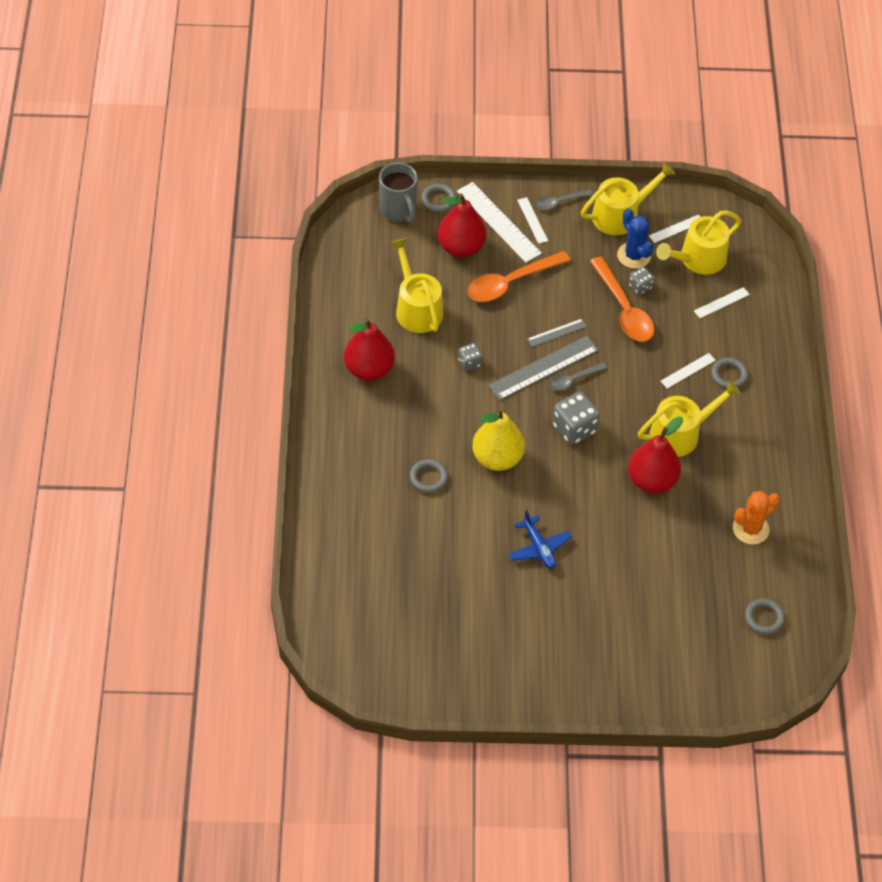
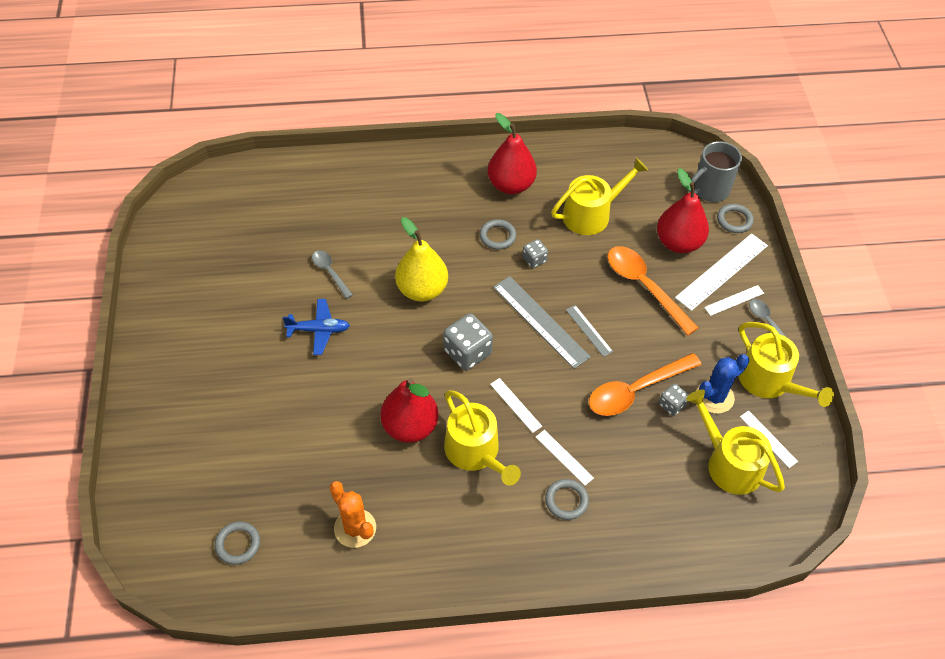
camera: 85 degrees right, 0 degrees up
grey ring [409,459,448,493] -> grey ring moved to [480,219,516,250]
blue plane [508,510,572,569] -> blue plane turned 150 degrees counterclockwise [283,299,350,355]
grey spoon [549,362,607,391] -> grey spoon moved to [312,251,353,299]
white ruler [694,287,750,318] -> white ruler moved to [490,378,542,433]

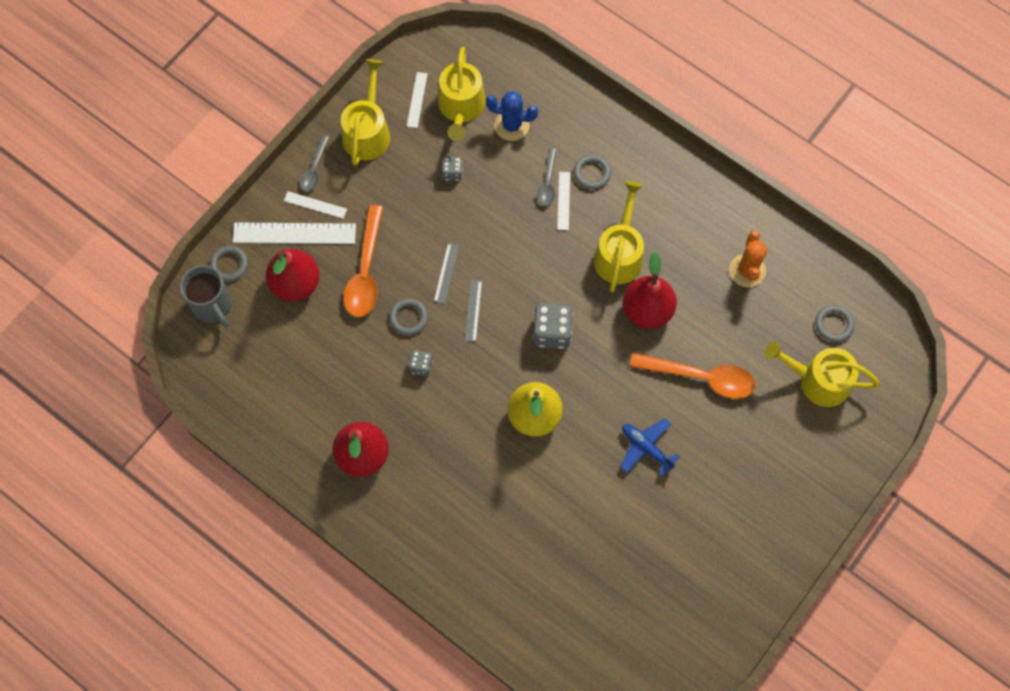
camera: 135 degrees left, 15 degrees up
grey spoon [312,251,353,299] -> grey spoon moved to [537,148,557,206]
grey ring [480,219,516,250] -> grey ring moved to [389,298,428,335]
white ruler [490,378,542,433] -> none
grey ruler [493,276,591,369] -> grey ruler [464,280,482,342], size x0.53
yellow watering can [551,158,648,235] -> yellow watering can moved to [765,341,880,407]
orange spoon [589,353,702,416] -> orange spoon moved to [629,353,756,399]
grey mug [688,141,742,202] -> grey mug turned 45 degrees clockwise [180,265,232,328]
blue cactus [696,354,749,414] -> blue cactus moved to [486,91,538,141]

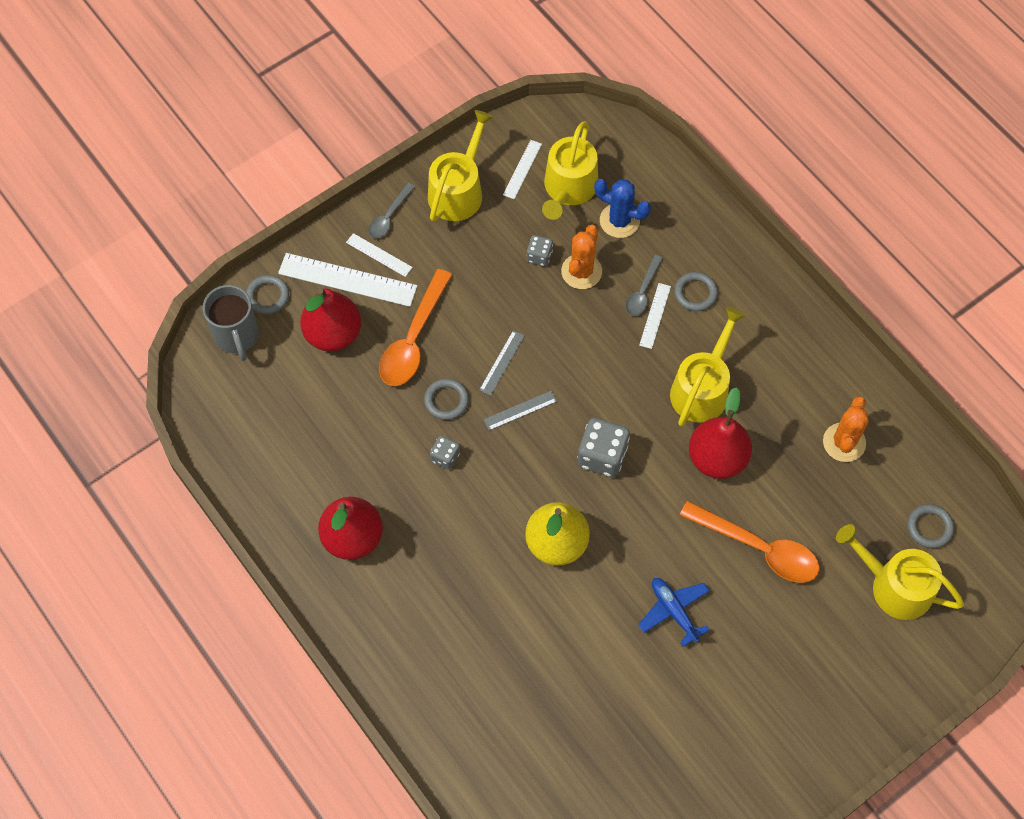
camera: 15 degrees right, 5 degrees down
grey ruler [464,280,482,342] -> grey ruler turned 45 degrees clockwise [484,390,557,431]
none -> orange cactus [561,225,602,289]

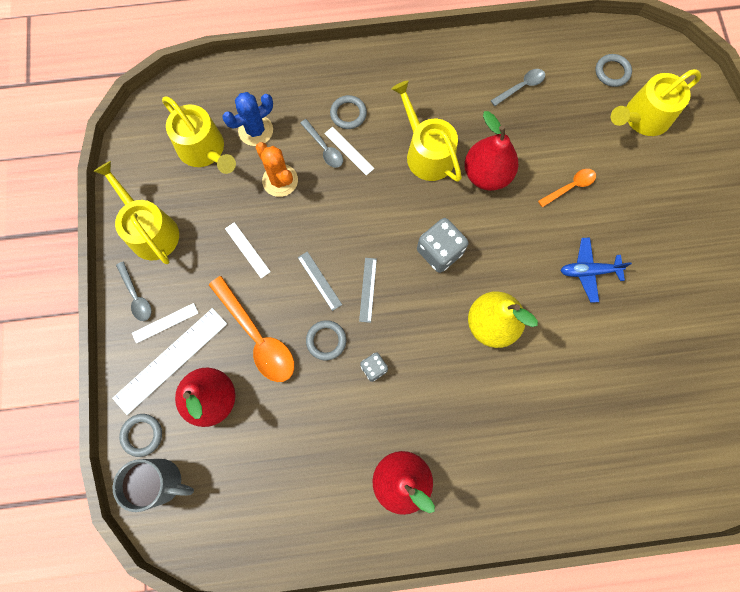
camera: 60 degrees left, 10 degrees up
white ruler [503,140,542,199] -> white ruler moved to [225,222,271,278]
grey dice [526,235,553,266] -> none
orange spoon [679,501,820,583] -> orange spoon [538,169,596,207], size x0.54
orange cactus [823,396,869,462] -> grey spoon [491,69,545,106]

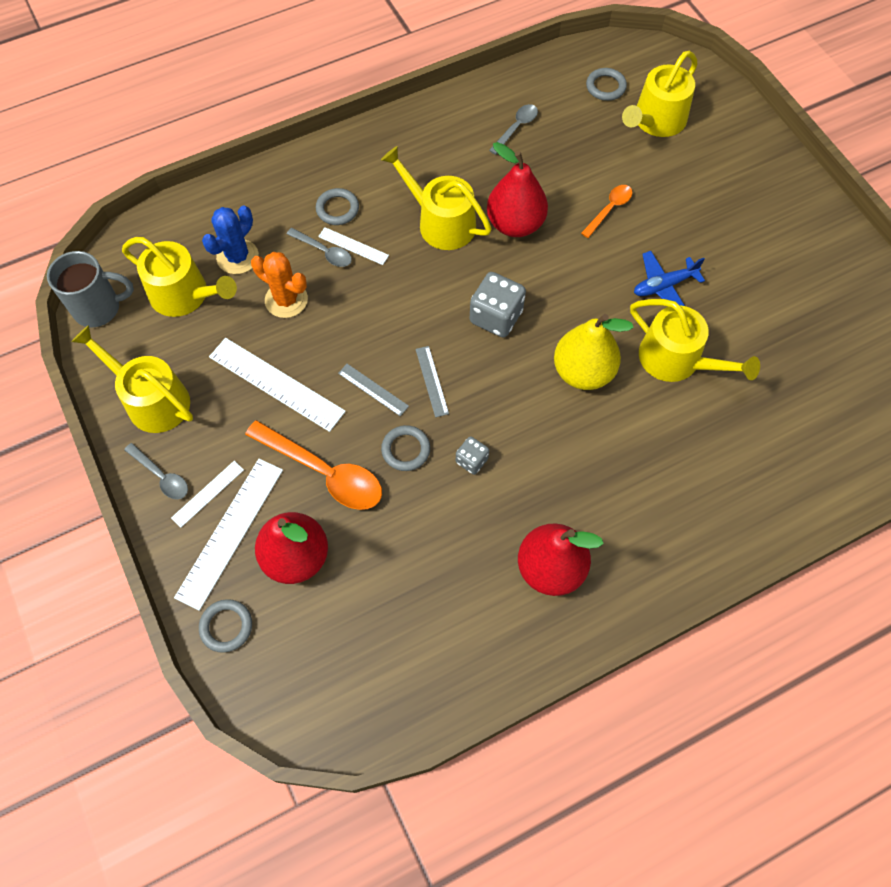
camera: 20 degrees left, 10 degrees down
grey mug [113,459,194,512] -> grey mug moved to [47,251,134,328]
white ruler [225,222,271,278] -> white ruler [209,338,346,432], size x1.90
none -> yellow watering can [630,299,760,382]

